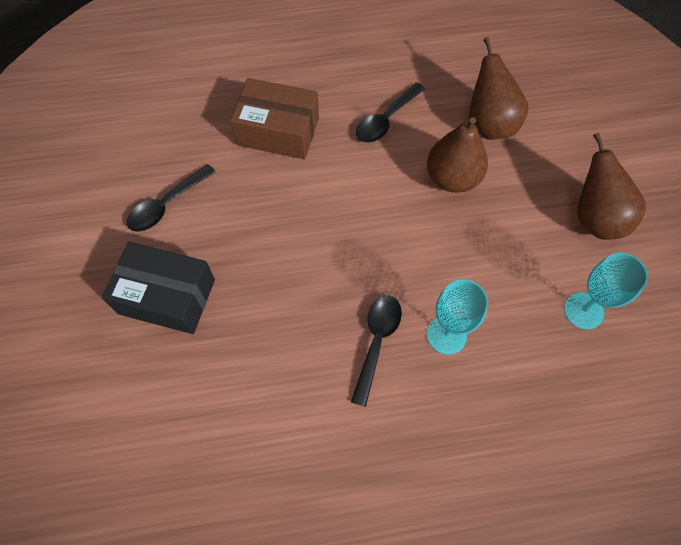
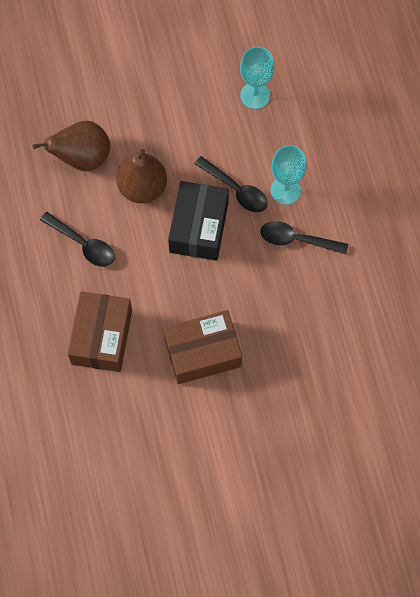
camera: 95 degrees left, 5 degrees up
black box [102,242,215,334] -> black box moved to [168,181,229,261]
black spoon [127,164,216,232] -> black spoon moved to [194,156,268,212]
brown pear [577,132,646,240] -> none
none -> brown box [163,310,242,384]

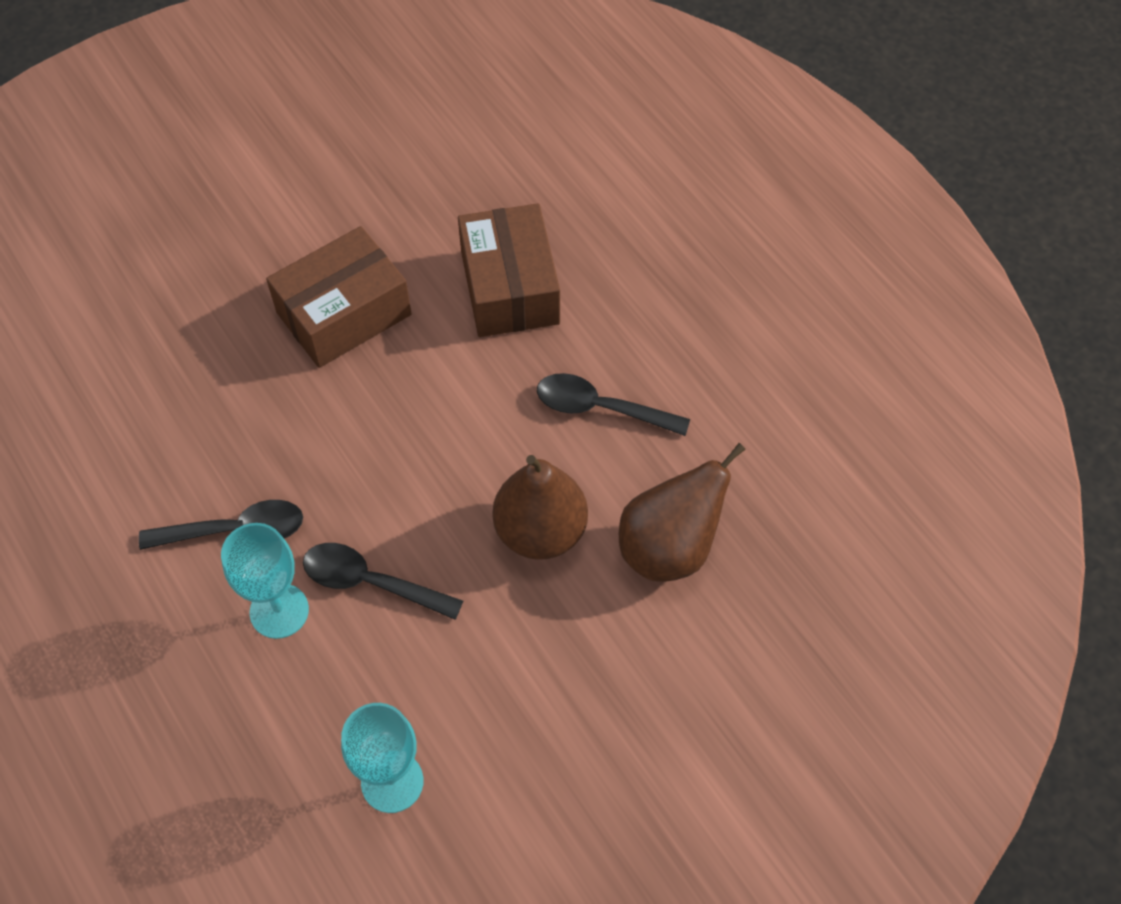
camera: 160 degrees right, 10 degrees down
black box [168,181,229,261] -> none

